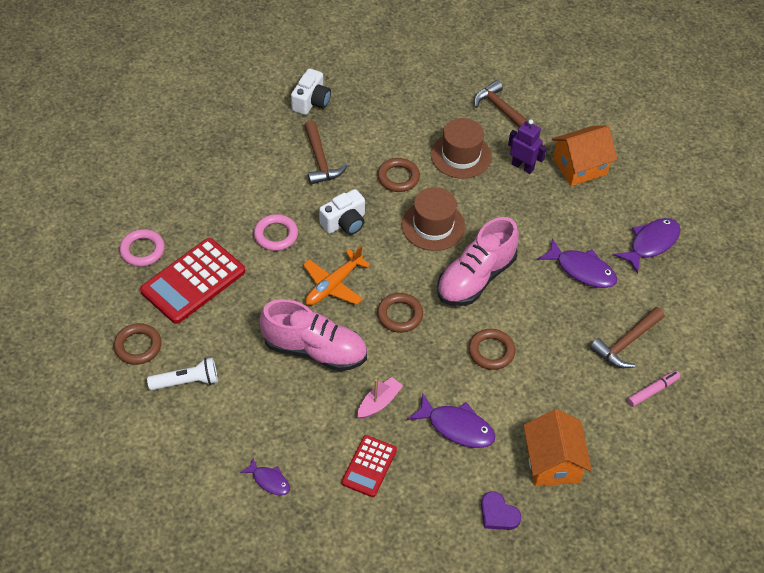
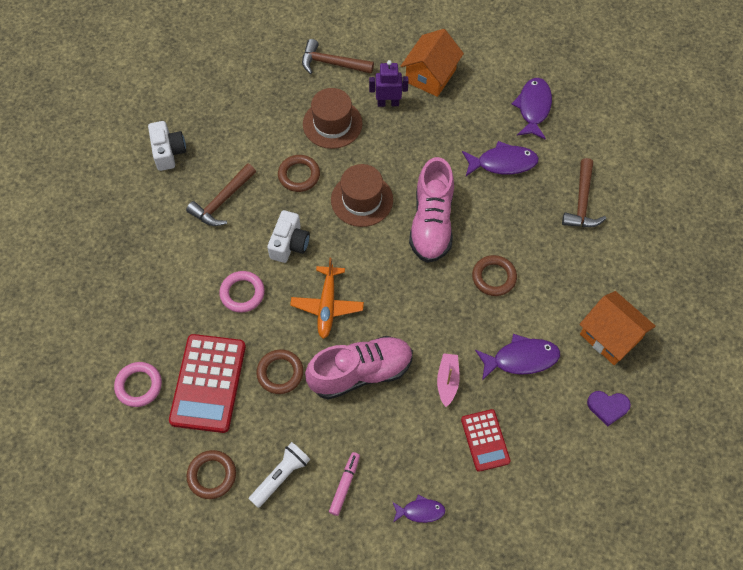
camera: 35 degrees left, 10 degrees up
brown hammer [304,121,348,185] -> brown hammer turned 90 degrees clockwise [186,164,256,226]
brown ring [377,293,423,333] -> brown ring moved to [256,349,304,394]
pink marker [627,371,680,407] -> pink marker moved to [329,452,360,516]

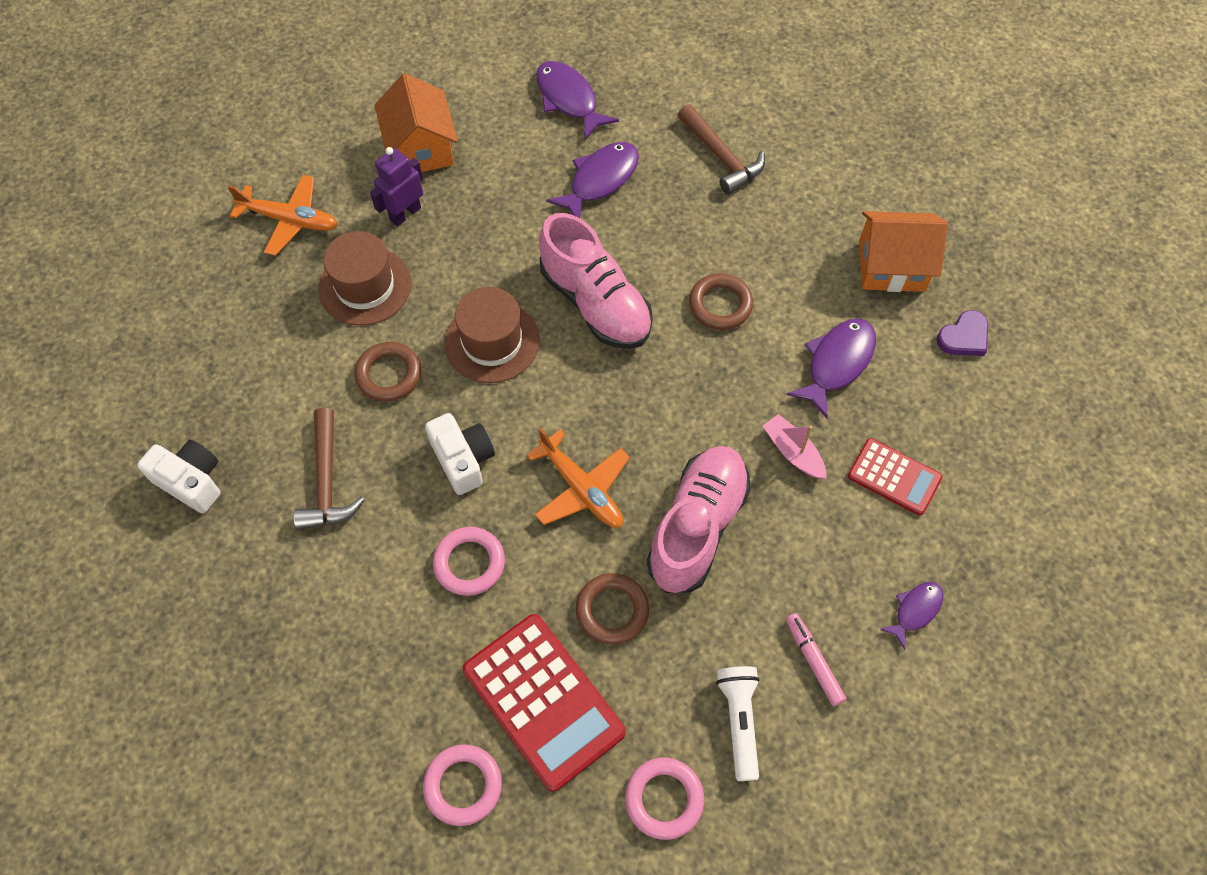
camera: 45 degrees left, 0 degrees up
brown ring [186,450,236,499] -> pink ring [625,758,704,840]
brown hammer [302,39,374,74] -> orange plane [227,175,338,256]

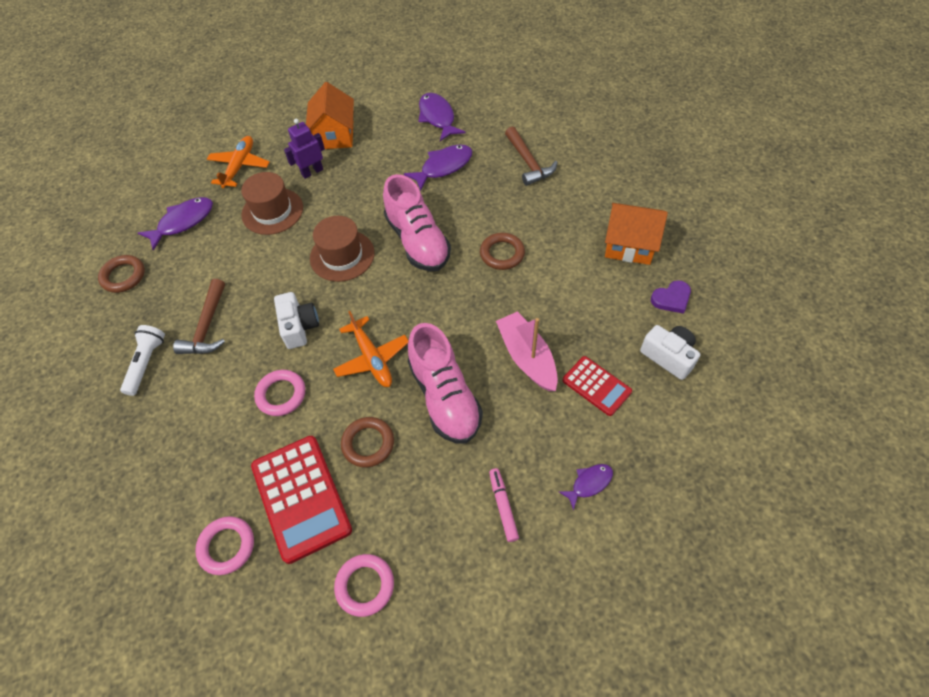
camera: 15 degrees right, 5 degrees down
white camera [137,440,221,513] -> white camera moved to [640,325,700,380]
orange plane [227,175,338,256] -> orange plane turned 105 degrees counterclockwise [207,136,270,188]
brown ring [355,342,421,402] -> brown ring moved to [98,255,145,293]
pink shoe [647,446,751,593] -> pink shoe turned 120 degrees clockwise [408,323,483,443]
white flashlight [716,666,760,781] -> white flashlight moved to [120,325,165,396]
pink boat [763,414,827,479] -> pink boat [496,311,558,391], size x1.62
purple fish [786,318,876,418] -> purple fish moved to [138,197,213,251]

